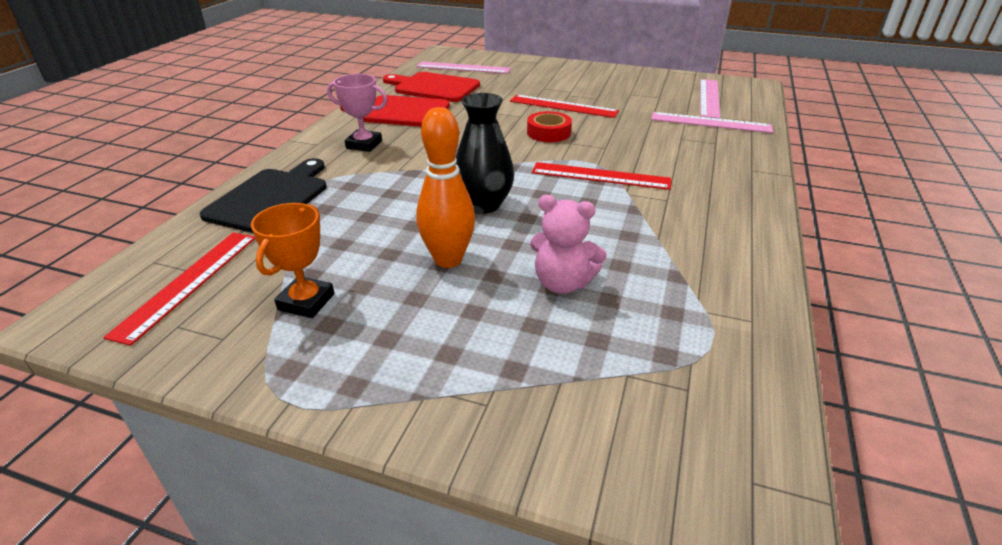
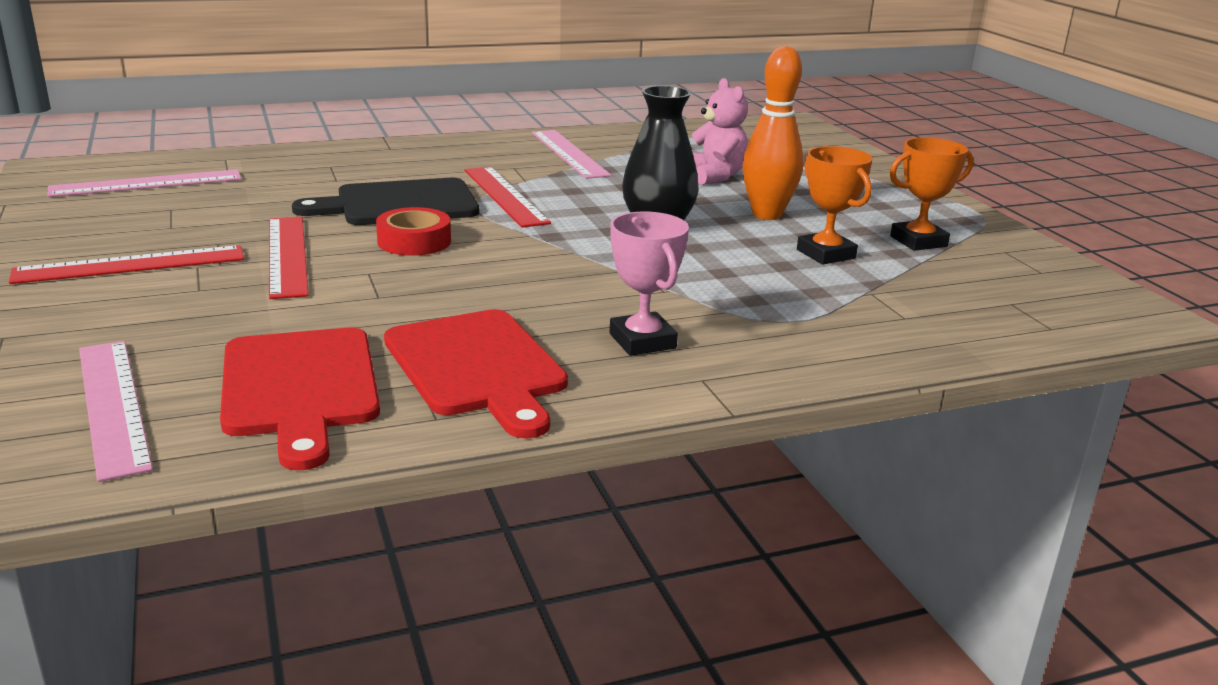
camera: 130 degrees left, 10 degrees down
red ruler [103,232,255,346] -> red ruler moved to [9,245,244,284]
black cutting board [200,158,327,233] -> black cutting board moved to [292,178,479,225]
pink ruler [651,112,773,133] -> pink ruler moved to [532,130,611,179]
none -> orange trophy [797,146,873,264]

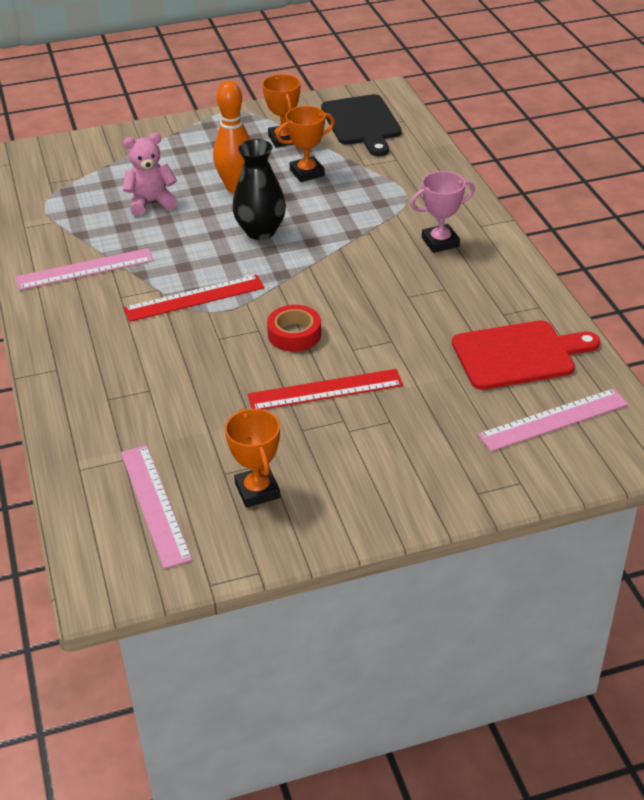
camera: 85 degrees left, 15 degrees up
red ruler [9,245,244,284] -> none
black cutting board [292,178,479,225] -> black cutting board moved to [321,94,402,156]
red cutting board [384,309,568,439] -> none
none -> orange trophy [225,409,280,508]

